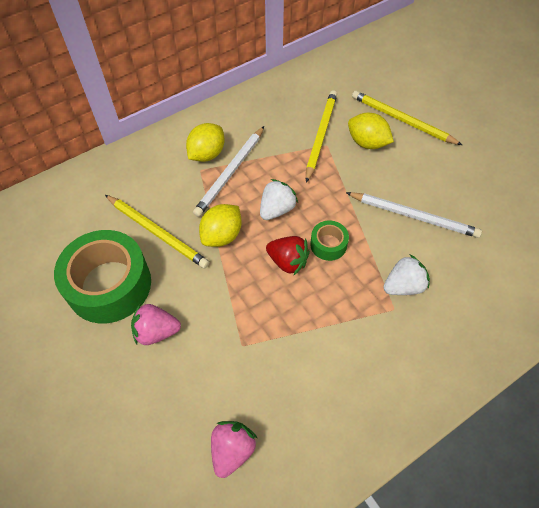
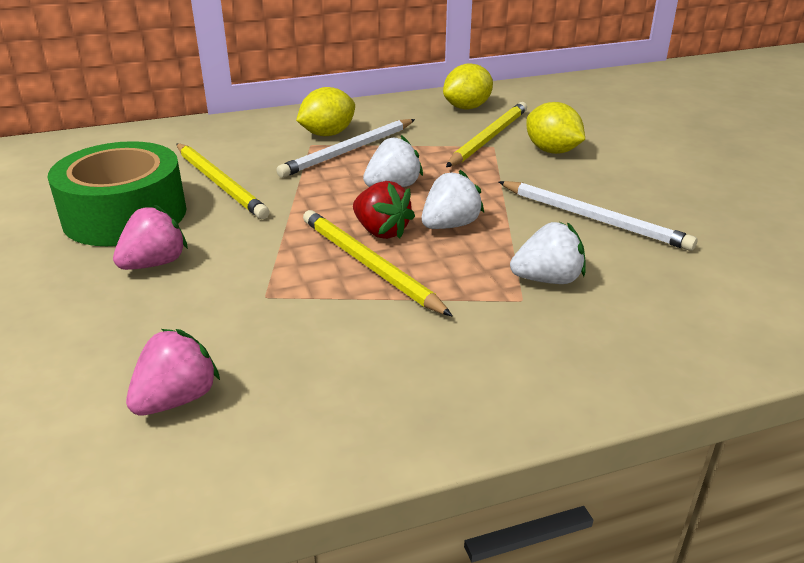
camera: 15 degrees right, 25 degrees down
pink strawberry [131,303,181,345] -> pink strawberry turned 120 degrees clockwise [113,205,188,270]
yellow lemon [199,204,242,247] -> yellow lemon moved to [443,63,493,110]
green tape [310,221,349,261] -> white strawberry [422,170,484,229]
yellow pencil [352,91,462,145] -> yellow pencil moved to [303,210,452,316]

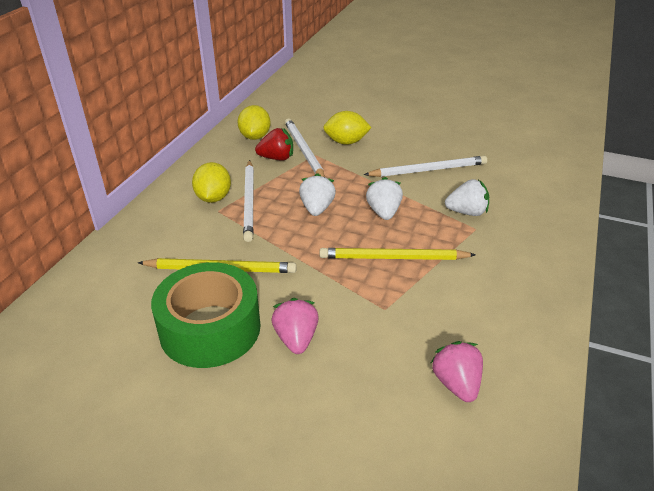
camera: 50 degrees left, 5 degrees up
red strawberry [353,181,415,239] -> red strawberry moved to [255,128,293,161]
yellow pencil [446,102,527,167] -> white pencil [285,118,325,177]
white strawberry [510,222,586,284] -> white strawberry turned 60 degrees clockwise [445,179,489,216]

